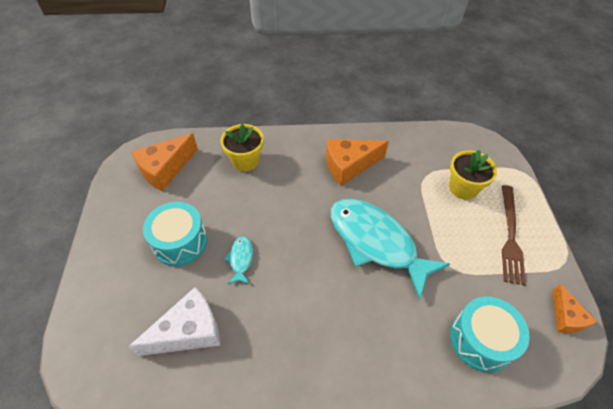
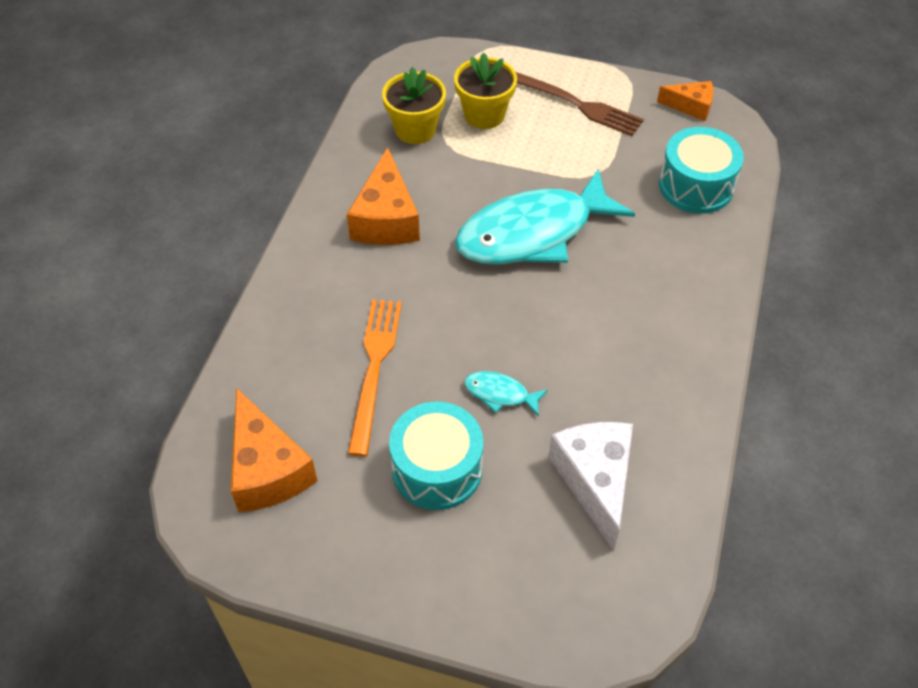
camera: 70 degrees left, 0 degrees up
yellow flower pot [221,124,264,171] -> yellow flower pot moved to [382,67,446,144]
none -> orange fork [348,299,402,456]

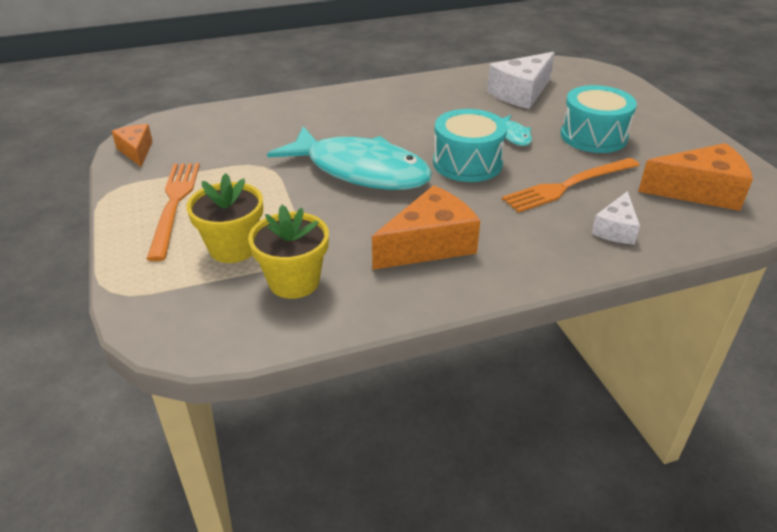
camera: 125 degrees left, 15 degrees down
orange cheese [231,388,317,512] -> orange cheese turned 60 degrees clockwise [638,143,753,211]
brown fork [516,72,644,136] -> orange fork [147,163,200,261]
turquoise drum [659,127,744,214] -> turquoise drum moved to [433,109,507,182]
none -> white cheese [591,191,640,245]

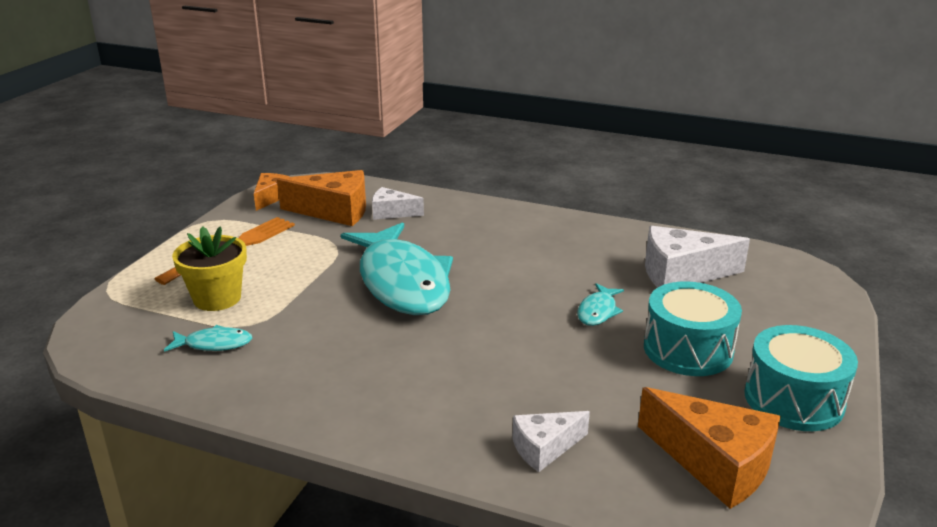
camera: 40 degrees right, 10 degrees down
yellow flower pot [248,205,329,299] -> turquoise fish [164,325,252,352]
orange cheese [372,185,480,270] -> orange cheese moved to [277,170,366,226]
turquoise drum [433,109,507,182] -> turquoise drum moved to [745,325,858,431]
orange fork [502,158,640,213] -> none
none -> white cheese [372,187,424,220]

